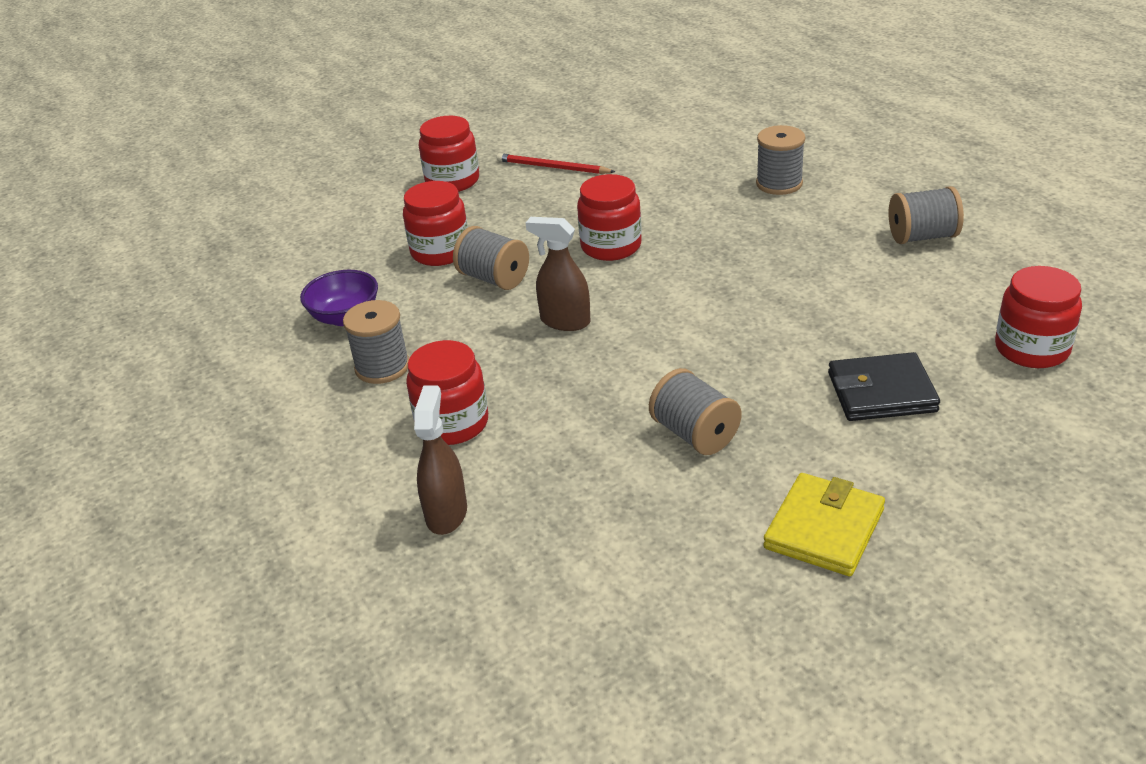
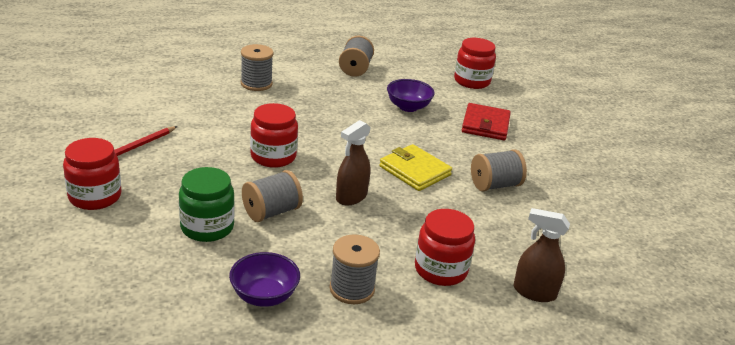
camera: 80 degrees left, 5 degrees down
red jar [403,181,468,266] -> green jar [179,167,235,242]
yellow wallet [763,473,885,576] -> yellow wallet moved to [379,144,452,191]
black wallet [828,352,940,421] -> red wallet [462,103,511,140]
none -> purple bowl [387,79,435,112]

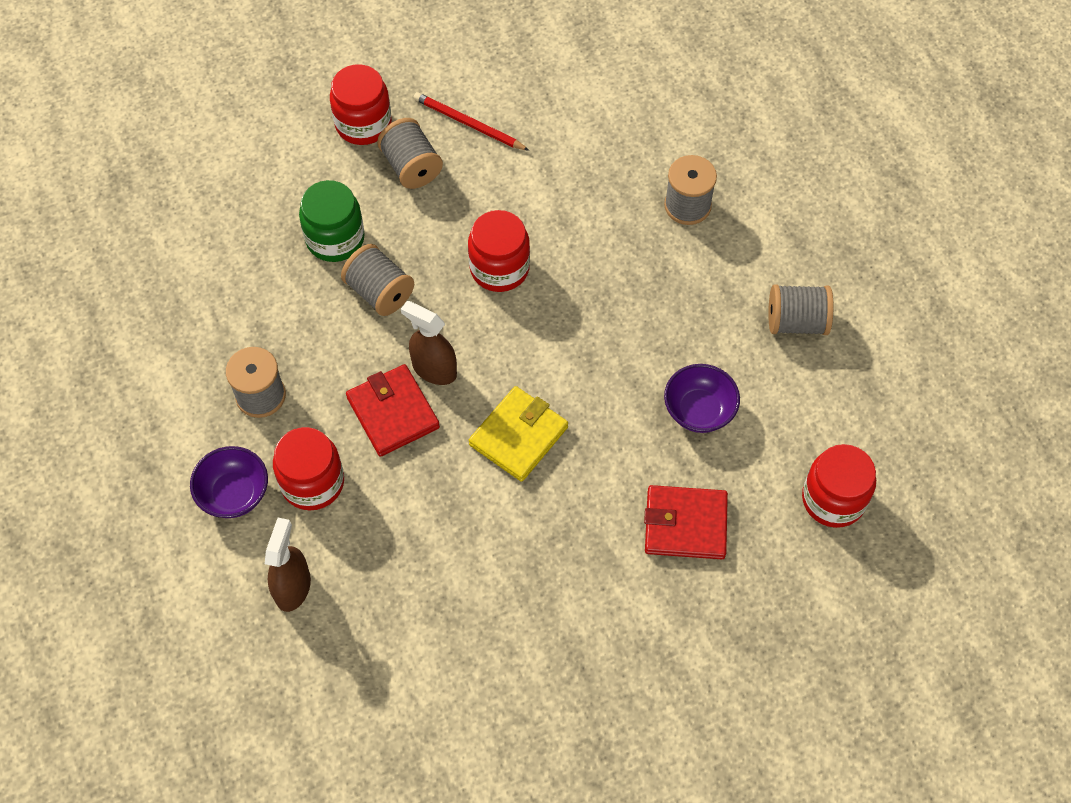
camera: 85 degrees right, 30 degrees up
purple bowl [229,252,300,307] -> purple bowl moved to [190,446,268,518]
grey spool [471,149,527,191] -> grey spool moved to [377,118,443,189]
none -> red wallet [346,364,440,457]

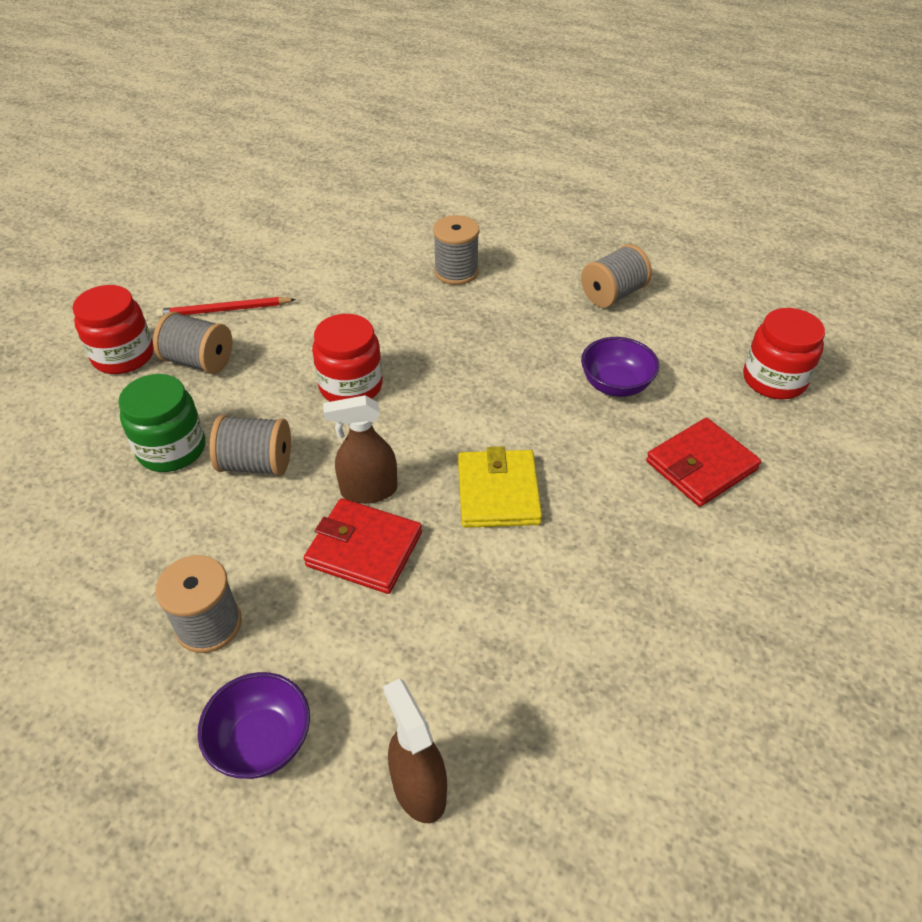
camera: 40 degrees left, 15 degrees down
red jar [273,427,344,510] -> none

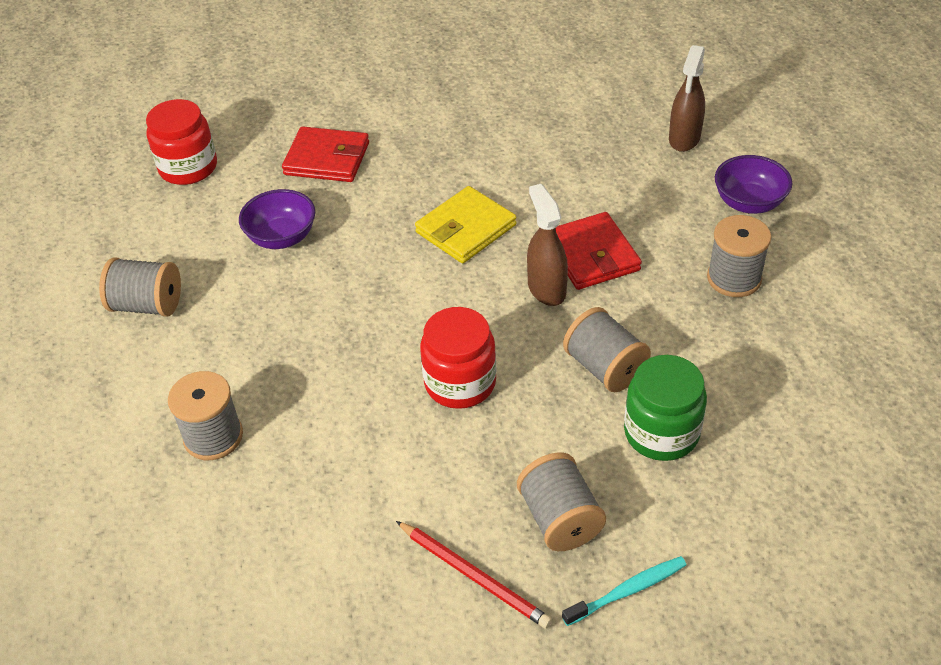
camera: 130 degrees left, 0 degrees up
red jar [72,285,154,374] -> turquoise toothbrush [562,556,687,626]
brown spray bottle [323,395,397,504] -> brown spray bottle turned 150 degrees counterclockwise [527,184,568,306]

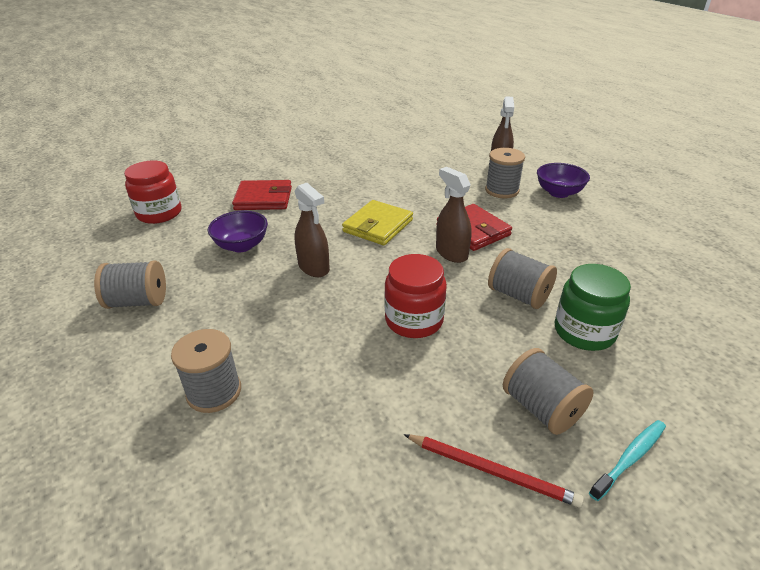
camera: 15 degrees left, 10 degrees down
grey spool [707,215,771,297] -> grey spool moved to [485,148,525,198]
none -> brown spray bottle [294,183,330,277]

